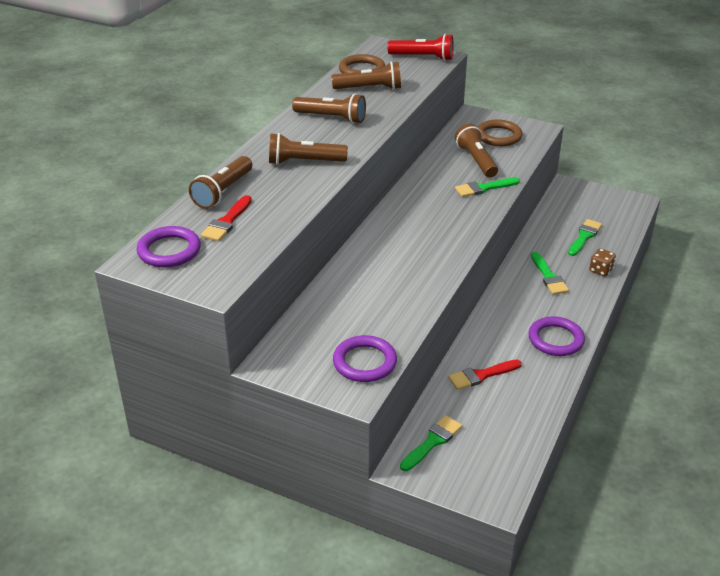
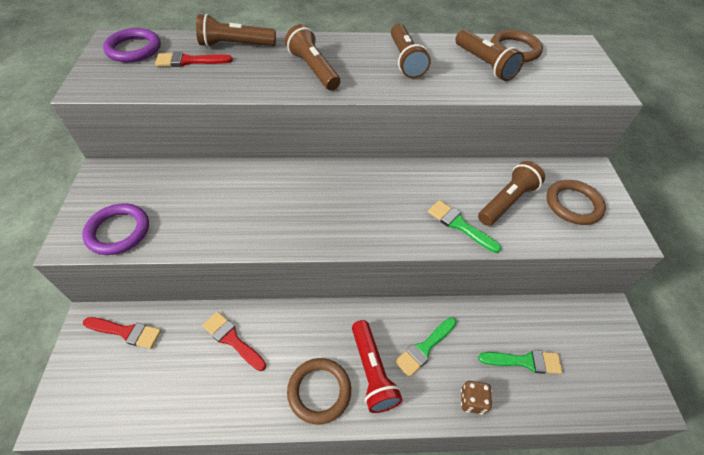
camera: 60 degrees right, 15 degrees up
red flashlight [388,34,453,61] -> red flashlight moved to [352,320,403,413]
green brush [400,415,462,471] -> red brush [83,317,161,349]
purple ring [529,316,585,356] -> brown ring [287,358,351,424]

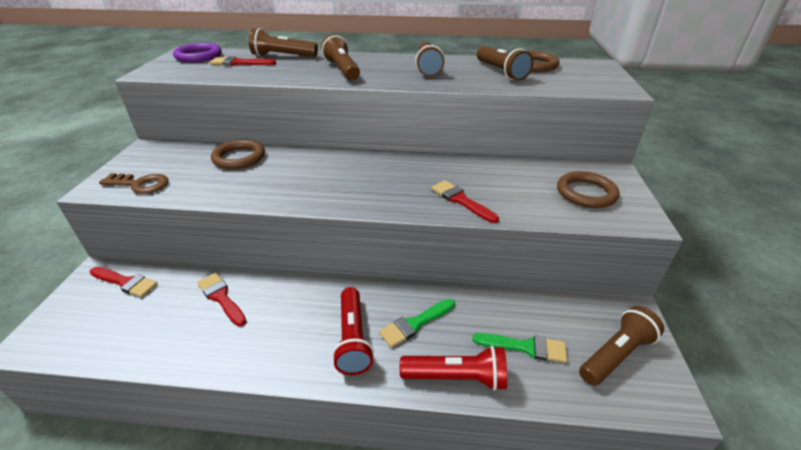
camera: 10 degrees right, 15 degrees down
purple ring [82,203,149,255] -> brown key [99,173,168,194]
brown ring [287,358,351,424] -> brown ring moved to [211,139,265,169]
green brush [428,200,501,253] -> red brush [431,180,499,223]
brown dice [461,381,492,415] -> red flashlight [400,346,507,391]
brown flashlight [478,161,545,226] -> brown flashlight moved to [579,306,664,386]

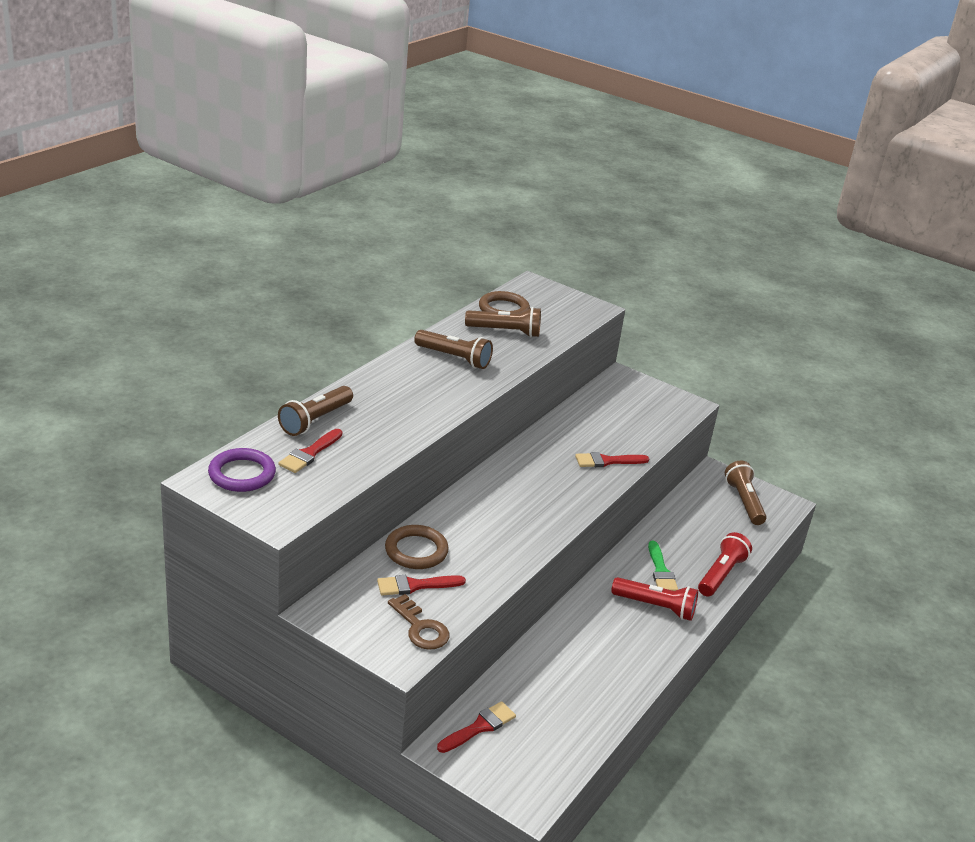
camera: 65 degrees left, 5 degrees down
brown key [99,173,168,194] -> brown key turned 105 degrees clockwise [388,594,449,650]
red brush [197,273,247,326] -> red brush moved to [377,575,466,596]
brown flashlight [321,34,360,81] -> none
green brush [473,333,567,363] -> none
brown ring [557,171,619,208] -> none

